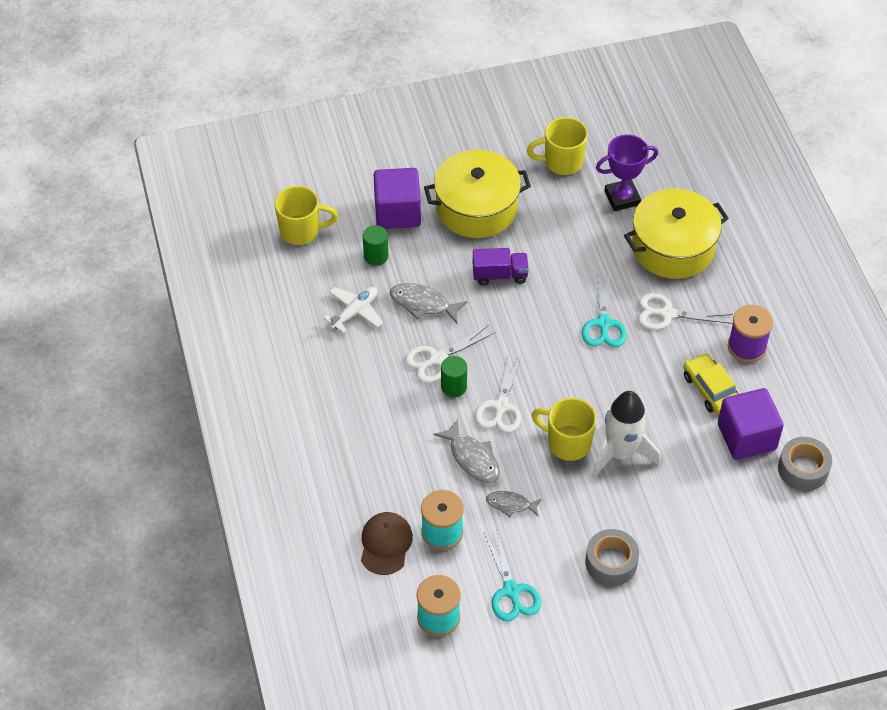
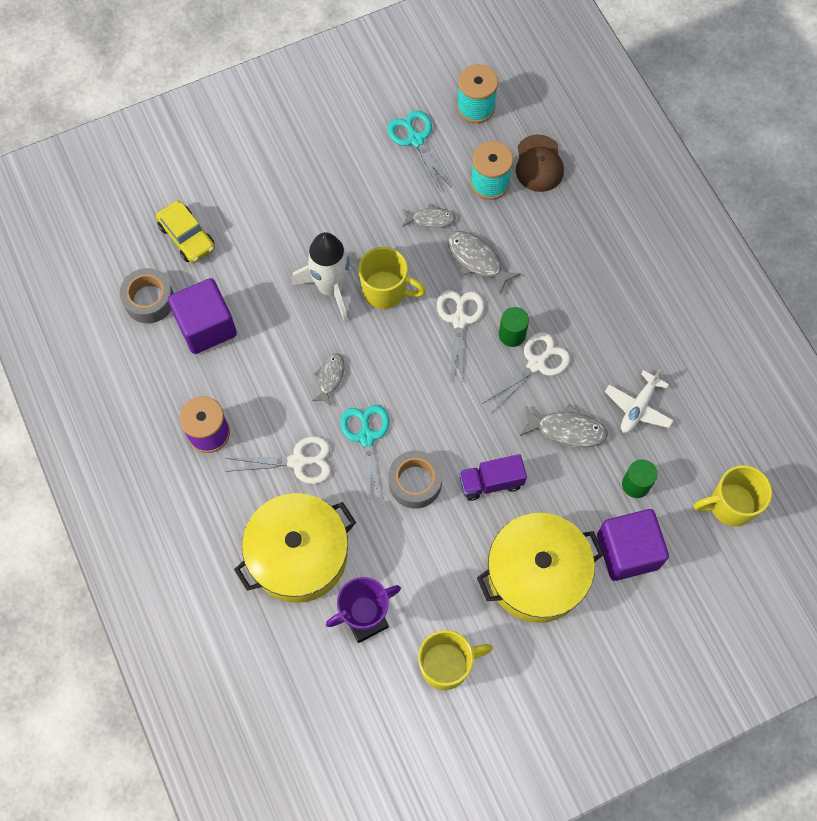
camera: 170 degrees right, 15 degrees up
grey tape [585,529,639,586] -> grey tape moved to [389,451,442,509]
yellow car [683,353,738,414] -> yellow car moved to [156,200,215,263]
none -> grey fish [312,353,345,407]

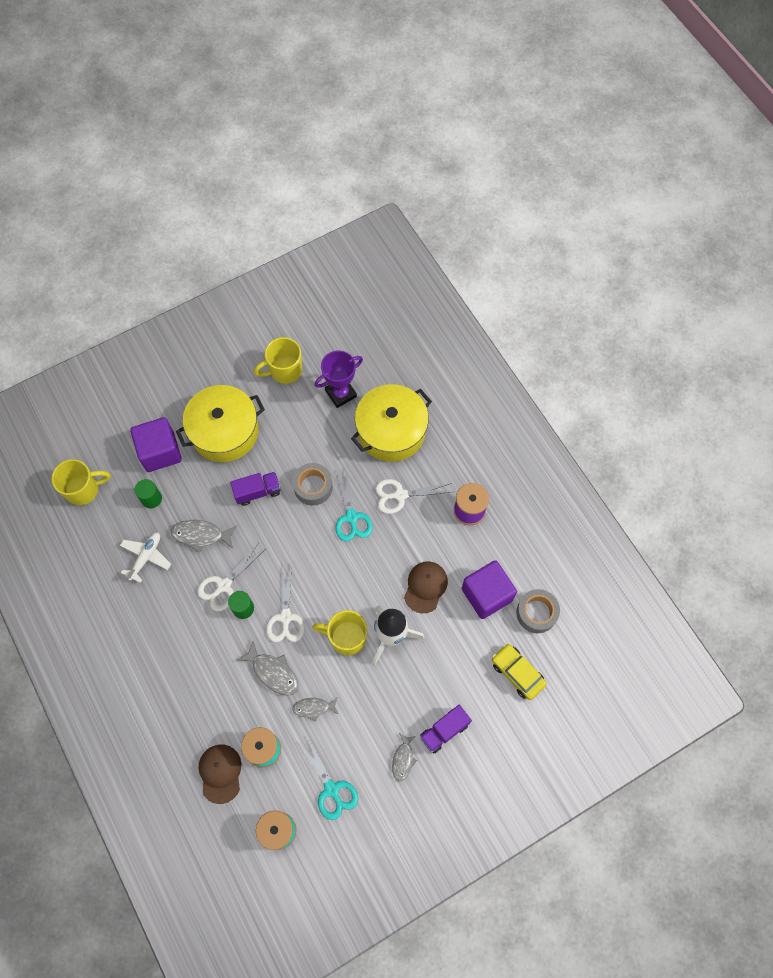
camera: 175 degrees right, 0 degrees up
grey fish [312,353,345,407] -> grey fish moved to [392,733,417,781]
none -> brown cap [404,561,448,613]
none -> purple truck [420,705,472,753]

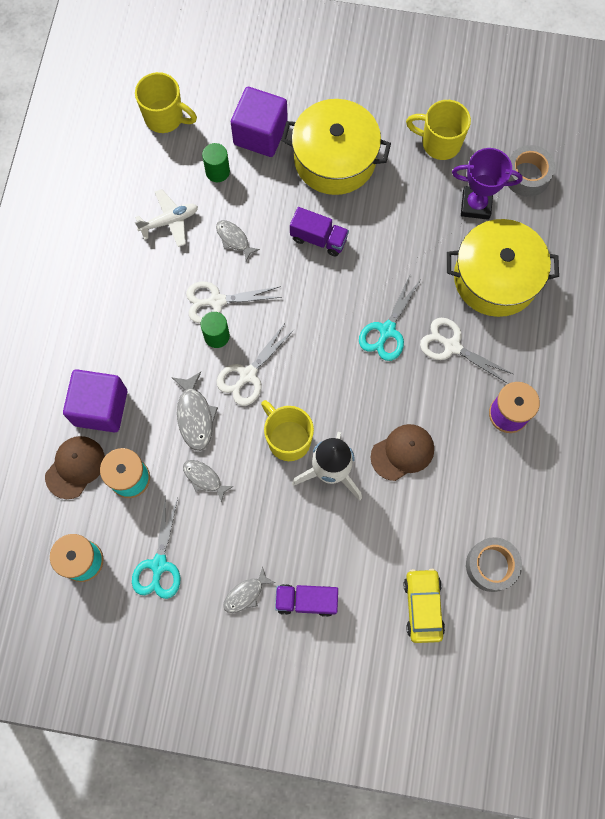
camera: 40 degrees right, 5 degrees up
grey fish [170,520,237,553] -> grey fish [216,220,260,261], size x0.66
grey tape [292,463,333,506] -> grey tape moved to [508,145,555,197]
purple cube [462,560,517,619] -> purple cube moved to [63,369,127,432]

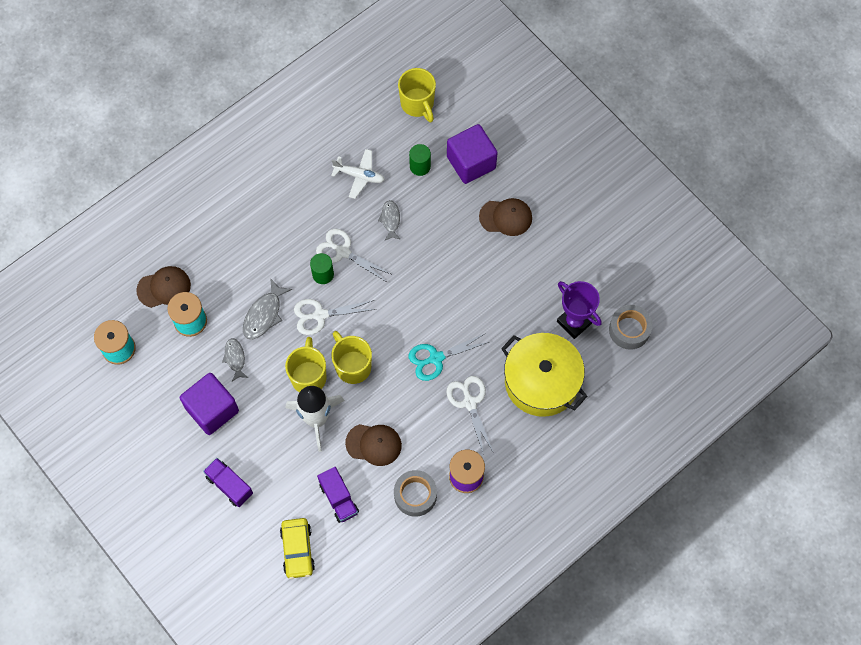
camera: 40 degrees right, 5 degrees down
purple cube [63,369,127,432] -> purple cube moved to [180,373,239,435]
turquoise scissors [132,495,180,599] -> none
grey fish [223,566,275,613] -> none
yellow pot [281,99,391,195] -> brown cap [479,198,532,236]
purple truck [290,207,349,256] -> purple truck moved to [317,467,359,523]
yellow car [404,569,445,643] -> yellow car turned 135 degrees clockwise [280,518,315,579]
yellow mug [406,100,471,160] -> yellow mug moved to [331,331,372,384]
grey tape [466,537,522,592] -> grey tape moved to [394,470,437,517]

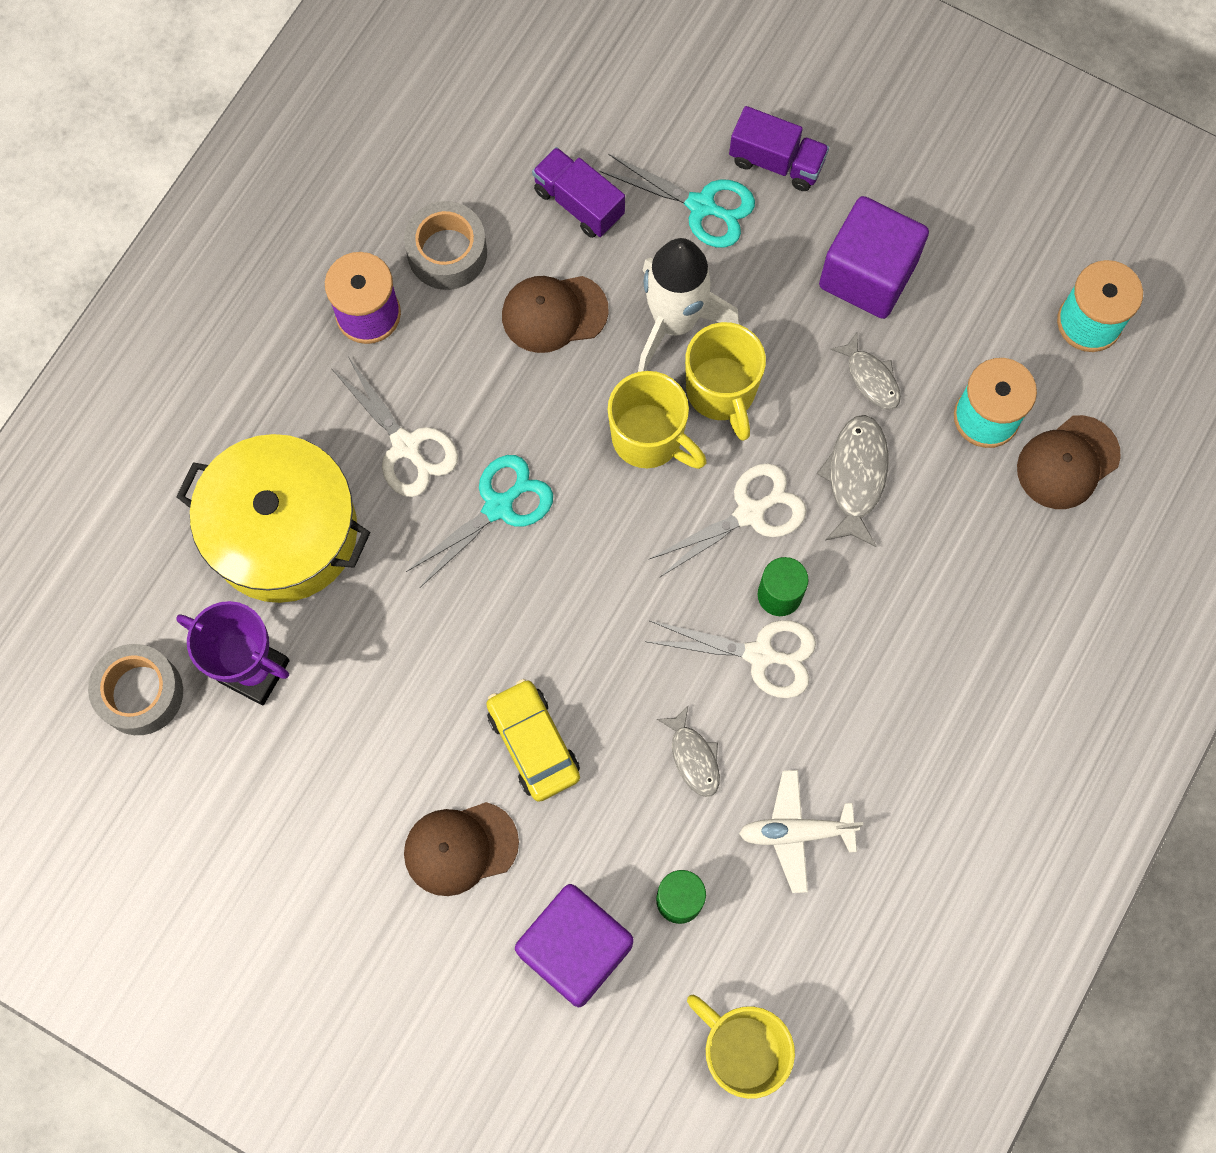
camera: 160 degrees right, 5 degrees up
yellow car [280,518,315,579] -> yellow car moved to [486,679,580,802]
none -> turquoise scissors [600,154,755,248]

